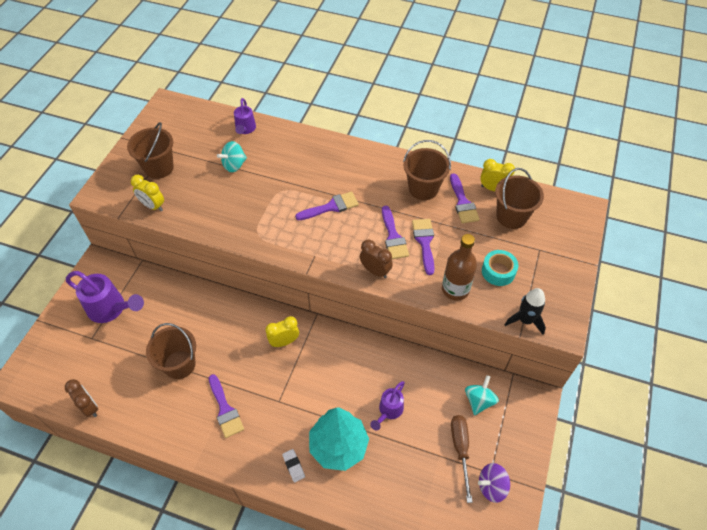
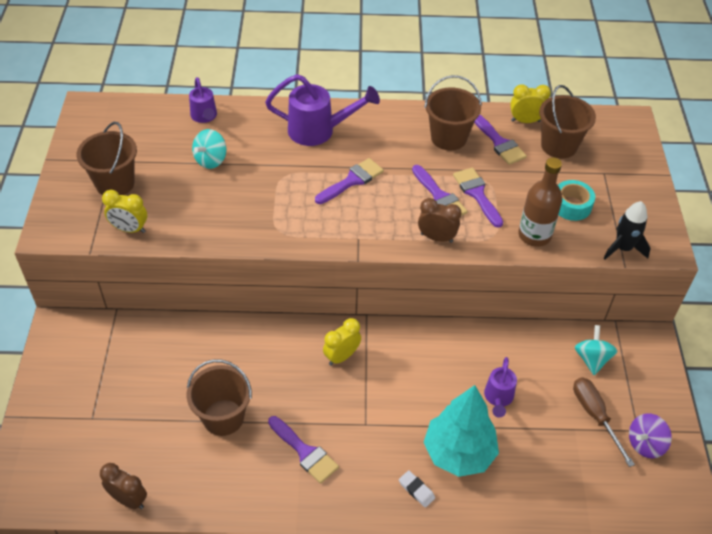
camera: 20 degrees left, 5 degrees down
purple watering can [66,271,144,323] -> purple watering can moved to [265,74,380,146]

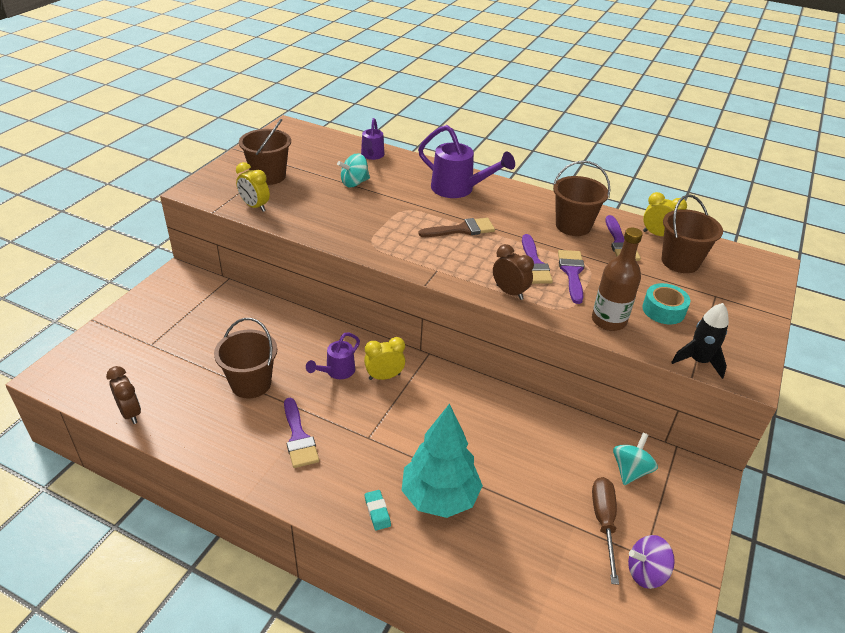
camera: 25 degrees right, 10 degrees down
purple brush [315,158,384,204] -> brown brush [419,218,495,237]
white eraser [399,470,435,508] -> turquoise eraser [365,490,391,530]
purple watering can [484,357,517,418] -> purple watering can moved to [306,332,360,379]

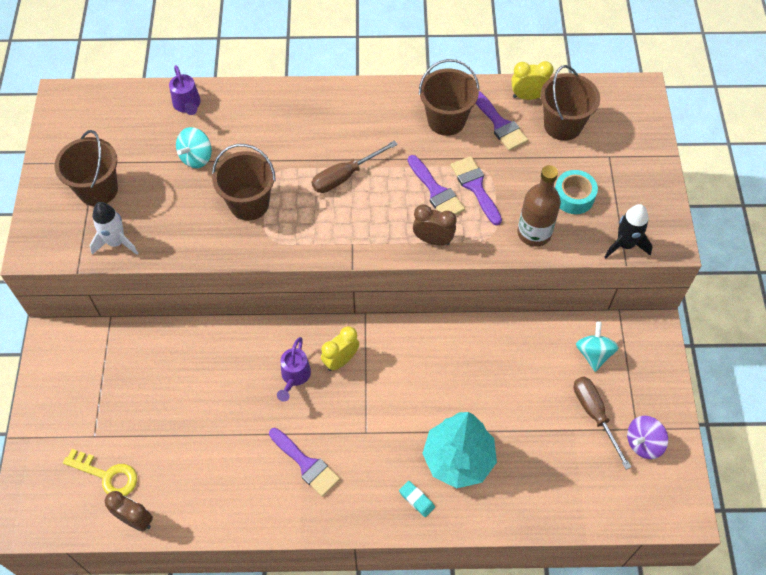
camera: 25 degrees left, 20 degrees up
brown bucket [214,318,277,398] -> brown bucket moved to [212,144,276,221]
yellow clock [236,162,270,212] -> white rocket [90,202,139,255]
purple watering can [418,125,515,198] -> none
brown brush [419,218,495,237] -> brown screwdriver [312,141,398,193]
none -> yellow key [63,449,137,496]

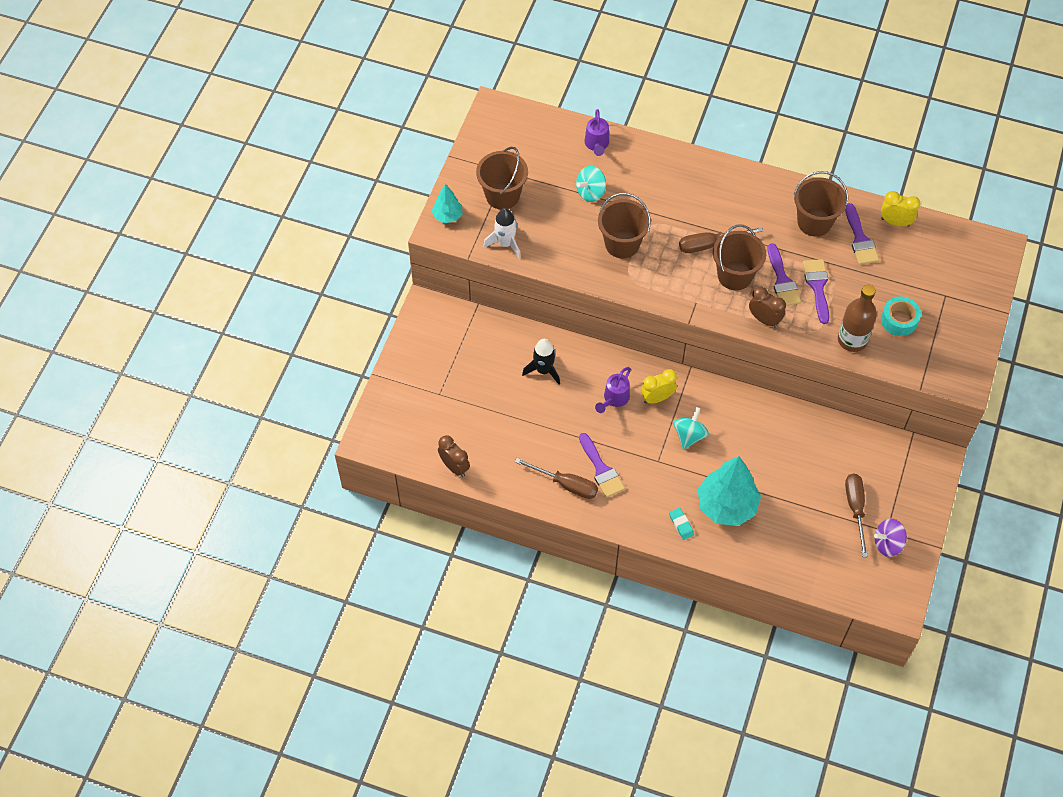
camera: 20 degrees right, 0 degrees up
yellow key [63,449,137,496] -> none
brown bucket [540,65,600,141] -> brown bucket moved to [713,225,766,290]
turquoise spinning top [576,321,619,372] -> turquoise spinning top moved to [674,407,709,450]
black rocket [605,204,653,258] -> black rocket moved to [522,339,560,384]
none -> turquoise tree [432,184,462,223]
none -> brown screwdriver [515,458,598,499]

